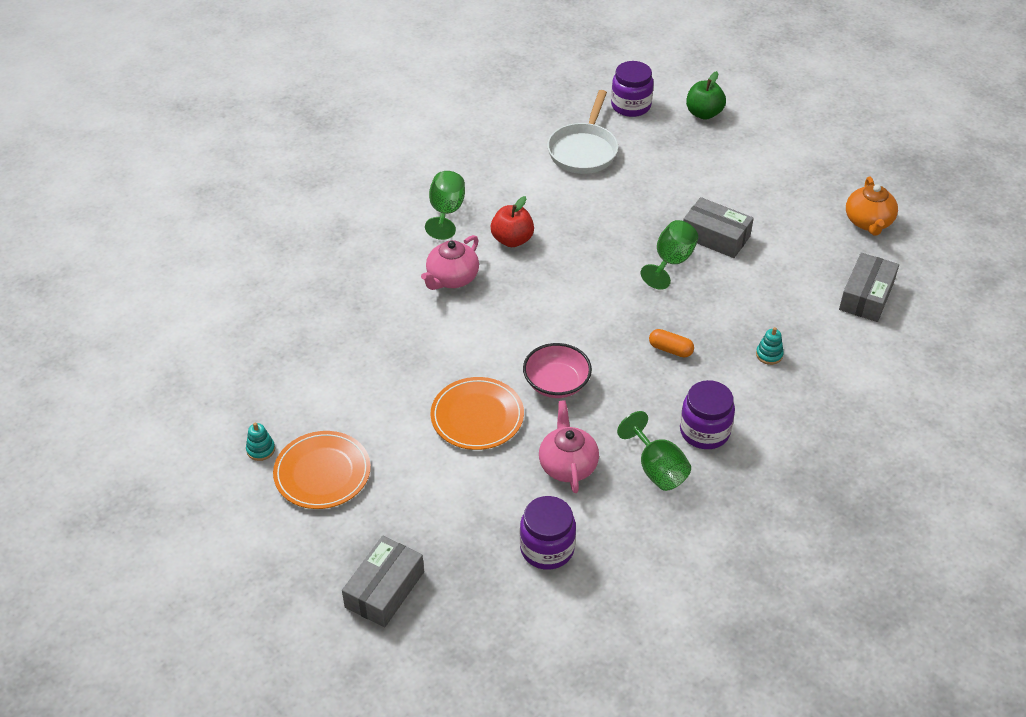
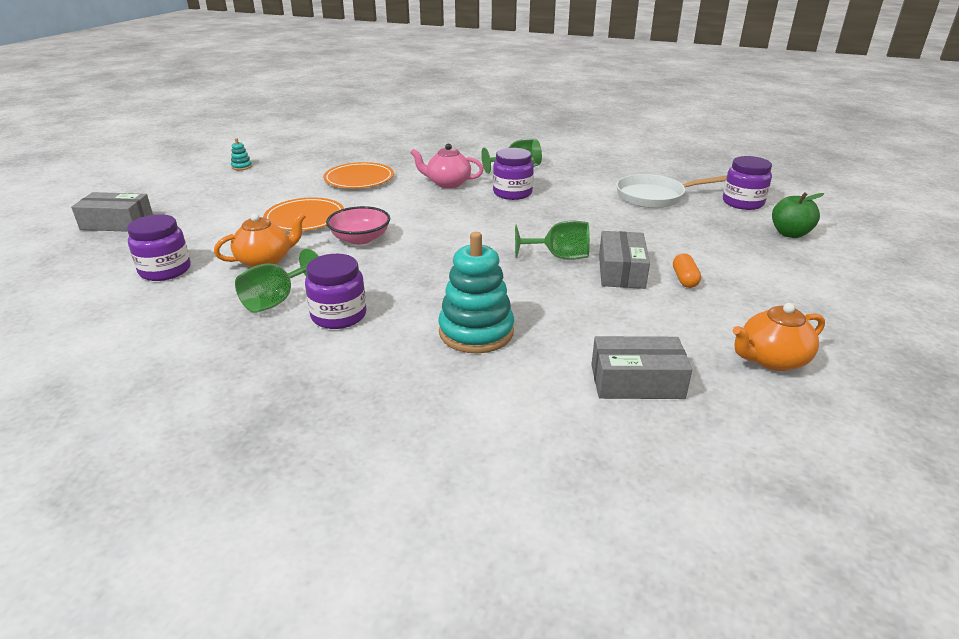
camera: 65 degrees right, 15 degrees down
orange plate [273,431,371,509] -> orange plate moved to [323,162,394,188]
red apple [491,196,534,247] -> purple jar [493,148,534,200]
pink teapot [539,400,599,493] -> orange teapot [214,213,306,268]
orange capsule [649,329,694,357] -> orange capsule moved to [673,253,701,288]
turquoise stacking toy [756,327,784,365] -> turquoise stacking toy [438,232,514,353], size x2.36

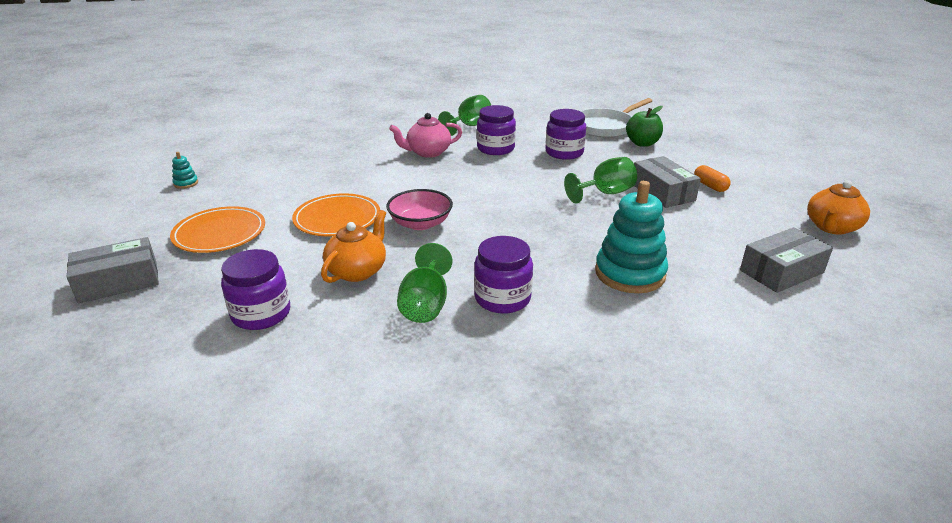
camera: 30 degrees left, 0 degrees up
orange plate [323,162,394,188] -> orange plate moved to [170,206,265,253]
purple jar [723,156,772,210] -> purple jar moved to [545,109,586,160]
green apple [772,192,824,238] -> green apple moved to [626,106,663,147]

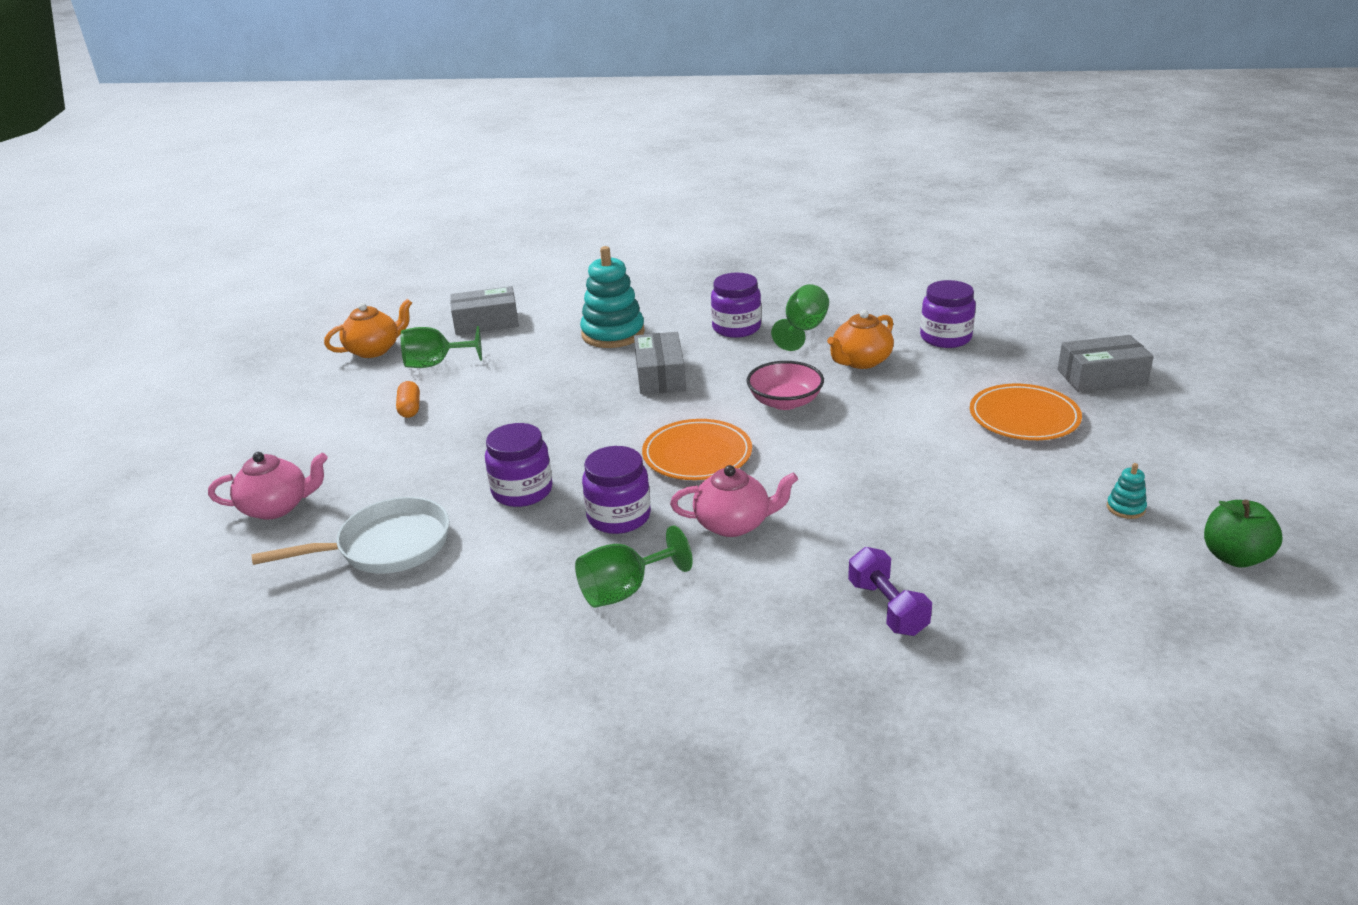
camera: 160 degrees left, 0 degrees up
orange plate [292,193,380,236] -> orange plate moved to [642,419,752,480]
green goblet [564,157,637,203] -> green goblet moved to [401,326,482,368]
green apple [626,106,663,147] -> green apple moved to [1204,500,1282,567]
grey box [634,156,701,208] -> grey box moved to [634,332,686,394]
none -> pink teapot [208,452,328,520]
none -> purple dumbbell [848,547,932,636]

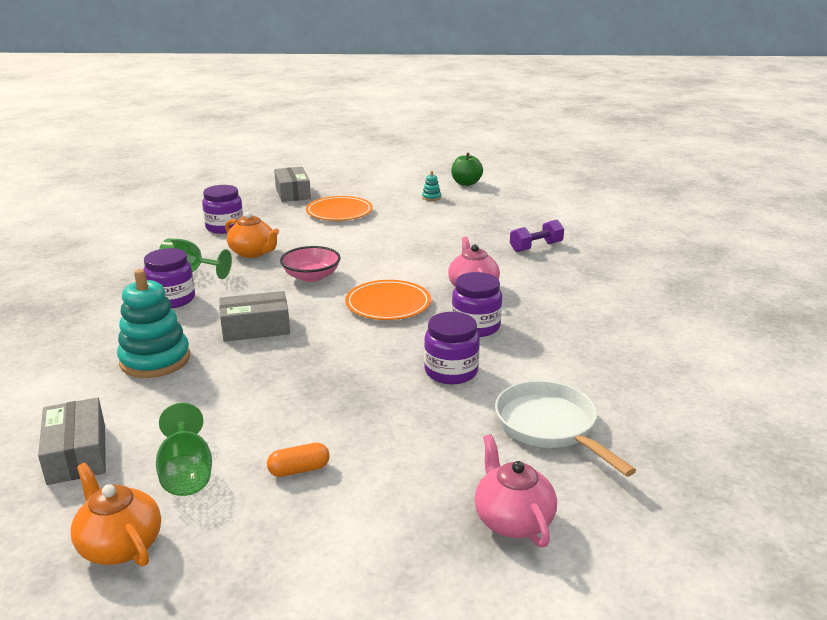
camera: 100 degrees left, 5 degrees down
green goblet [575,525,693,608] -> none

